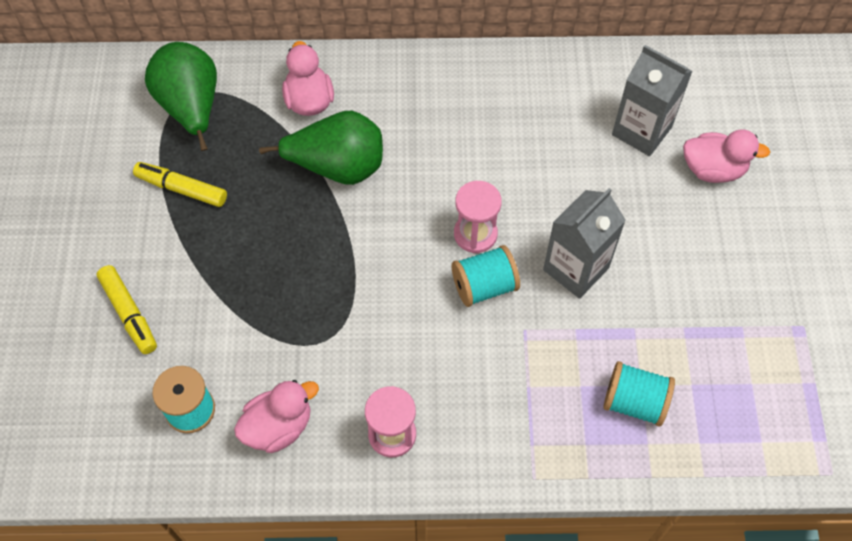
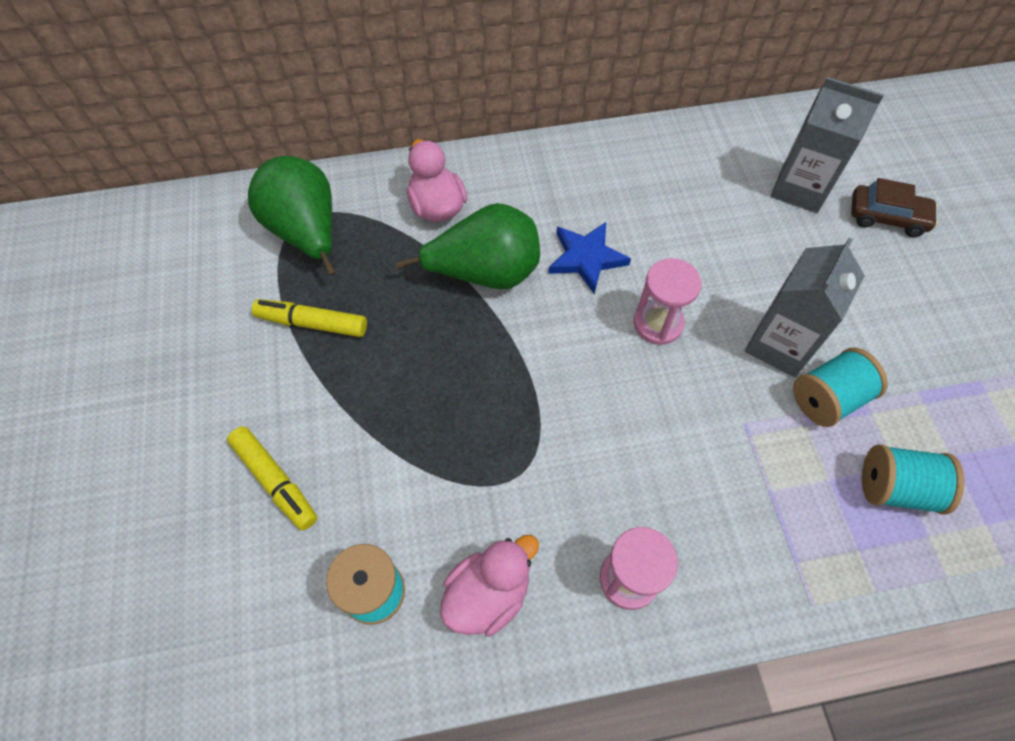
camera: 10 degrees left, 0 degrees up
turquoise spool [452,245,520,307] -> turquoise spool moved to [793,348,888,427]
pink duck [683,129,770,183] -> brown car [851,178,938,237]
none -> blue star [548,222,631,294]

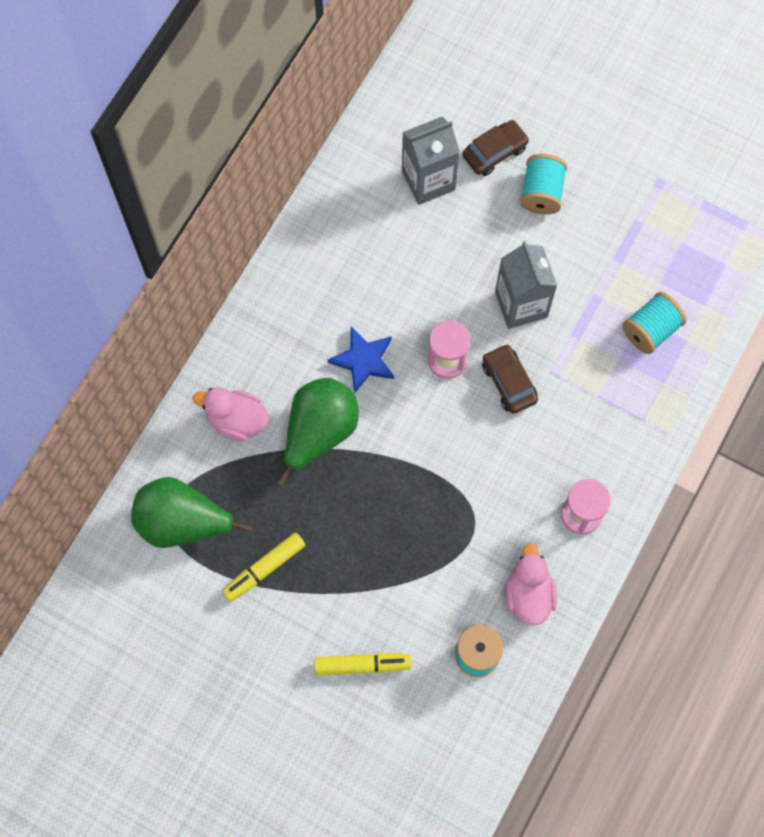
camera: 50 degrees left, 10 degrees up
turquoise spool [793,348,888,427] -> turquoise spool moved to [520,154,567,215]
none -> brown car [482,344,538,414]

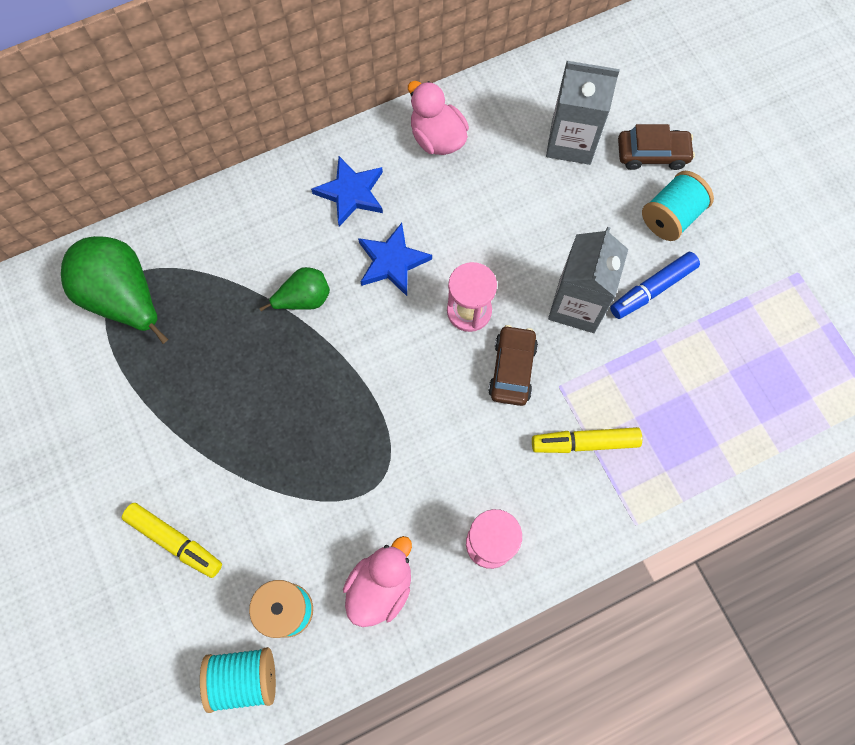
camera: 35 degrees right, 0 degrees up
pink duck [193,387,269,442] -> pink duck moved to [408,81,469,155]
yellow marker [222,532,305,602] -> yellow marker moved to [532,427,642,453]
green pear [277,378,359,486] -> green pear [259,267,330,311], size x0.55
turquoise spool [622,292,687,354] -> turquoise spool moved to [200,647,276,713]
none -> blue star [311,156,383,226]
none -> blue marker [610,252,700,319]

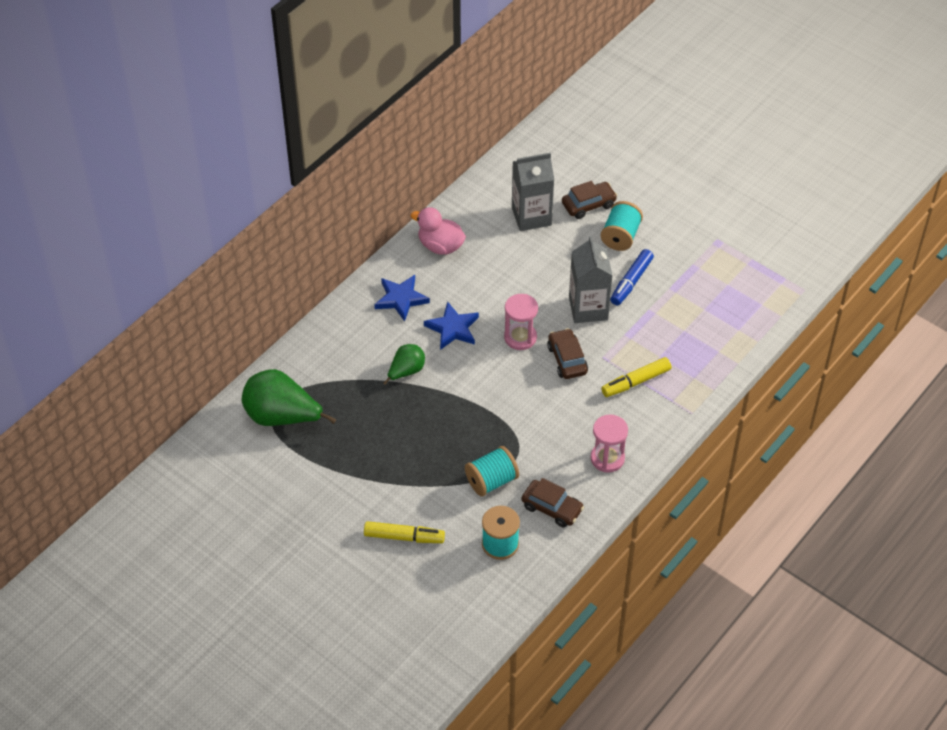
camera: 25 degrees left, 20 degrees down
turquoise spool [200,647,276,713] -> turquoise spool moved to [465,446,519,497]
pink duck [343,536,412,627] -> brown car [522,478,584,527]

